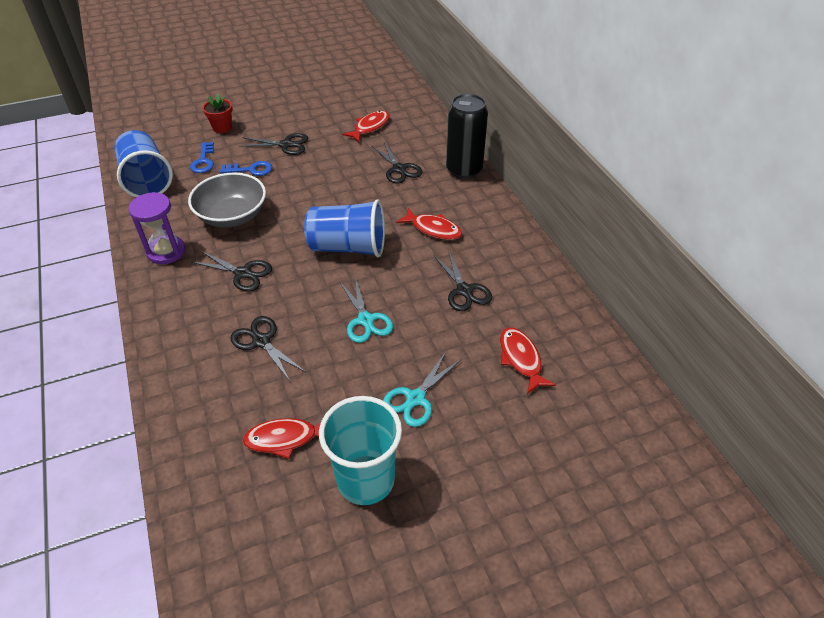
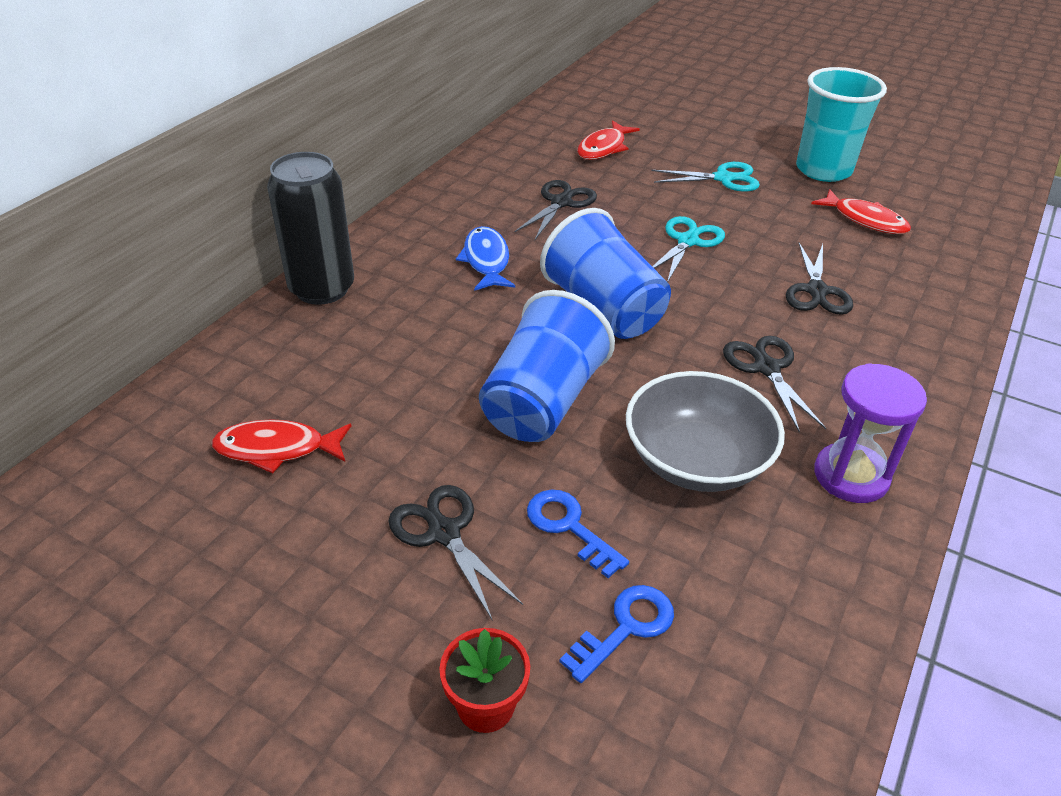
camera: 130 degrees left, 5 degrees down
blue cup [114,130,173,197] -> blue cup moved to [479,290,615,442]
black scissors [372,142,422,183] -> none
red fish [396,208,462,240] -> blue fish [456,226,515,291]

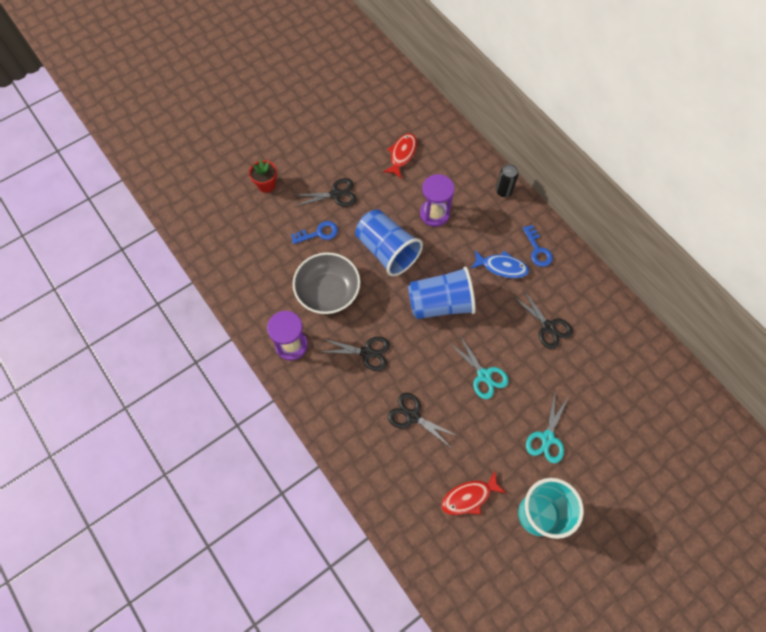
camera: 115 degrees right, 25 degrees up
black can [267,152,354,305] -> black can [496,164,519,197], size x0.53
blue key [559,585,674,683] -> blue key moved to [523,225,553,267]
red fish [577,120,640,160] -> none
none -> purple hourglass [420,174,454,227]

